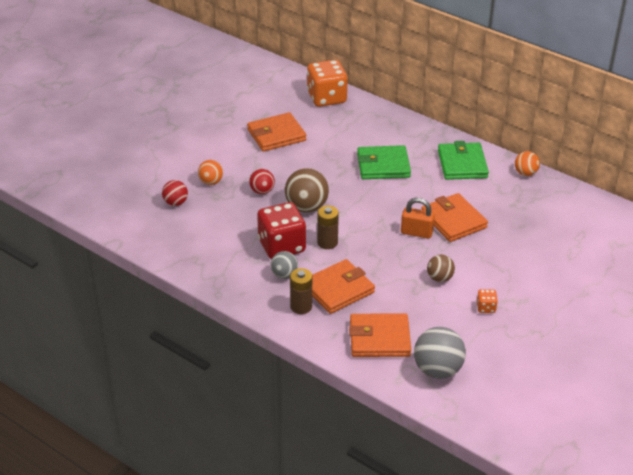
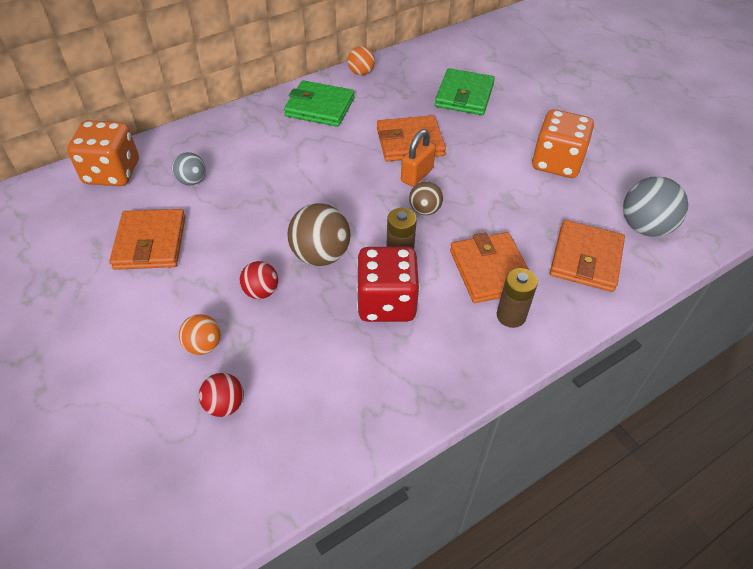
camera: 70 degrees left, 10 degrees up
grey ball [270,251,298,279] -> grey ball moved to [172,152,206,186]
green wallet [357,145,411,179] -> green wallet moved to [435,68,495,115]
brown ball [427,254,455,282] -> brown ball moved to [409,181,443,215]
orange dice [477,289,498,313] -> orange dice [532,109,594,178], size x2.34

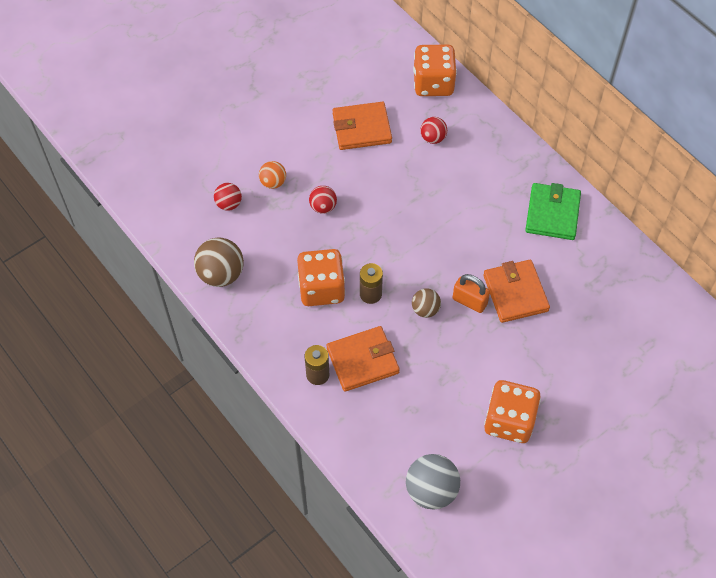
camera: 85 degrees right, 10 degrees up
grey ball [172,152,206,186] -> red ball [420,117,447,144]
brown ball [288,203,351,266] -> brown ball moved to [194,237,244,287]
orange ball [348,46,375,75] -> none
red dice [356,247,420,322] -> orange dice [297,249,345,306]
green wallet [435,68,495,115] -> none
orange wallet [550,220,625,292] -> none

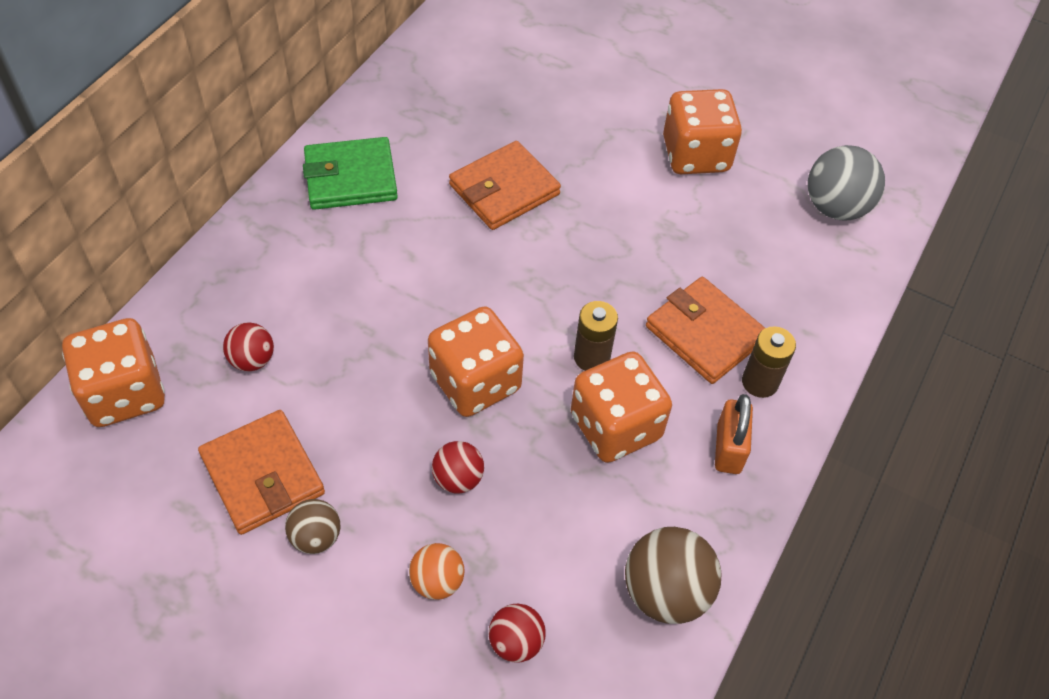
camera: 115 degrees left, 5 degrees down
brown ball [412,288,441,318] -> brown ball moved to [285,499,340,554]
orange padlock [452,274,490,313] -> orange padlock moved to [715,394,753,474]
none -> orange dice [428,306,524,417]

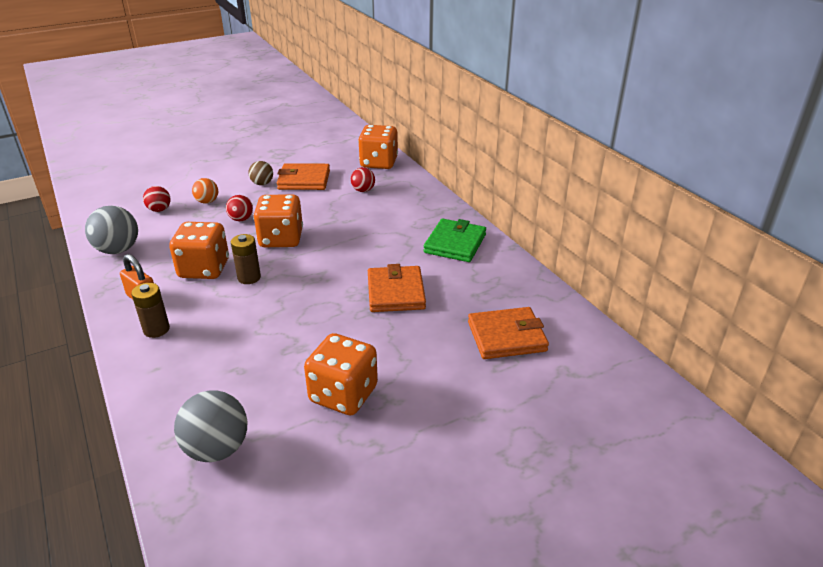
camera: 125 degrees right, 20 degrees down
brown ball [625,527,721,624] -> grey ball [85,206,138,254]
orange wallet [646,277,765,384] -> orange wallet moved to [468,307,549,359]

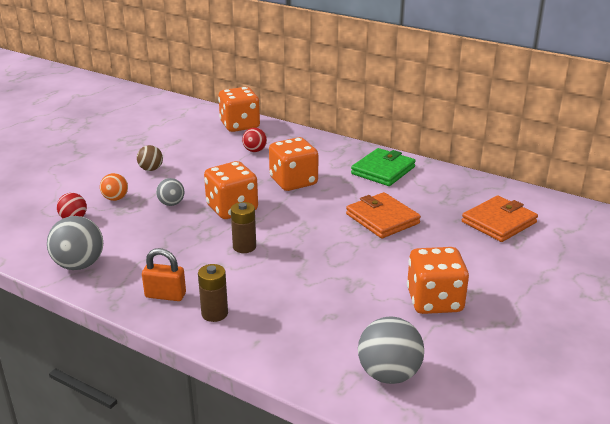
camera: 30 degrees left, 5 degrees down
orange dice [169,222,229,279] -> orange dice moved to [269,137,318,191]
red ball [226,195,253,221] -> grey ball [156,178,185,206]
orange wallet [277,163,330,190] -> none
green wallet [423,219,486,262] -> green wallet turned 45 degrees clockwise [351,148,416,186]

